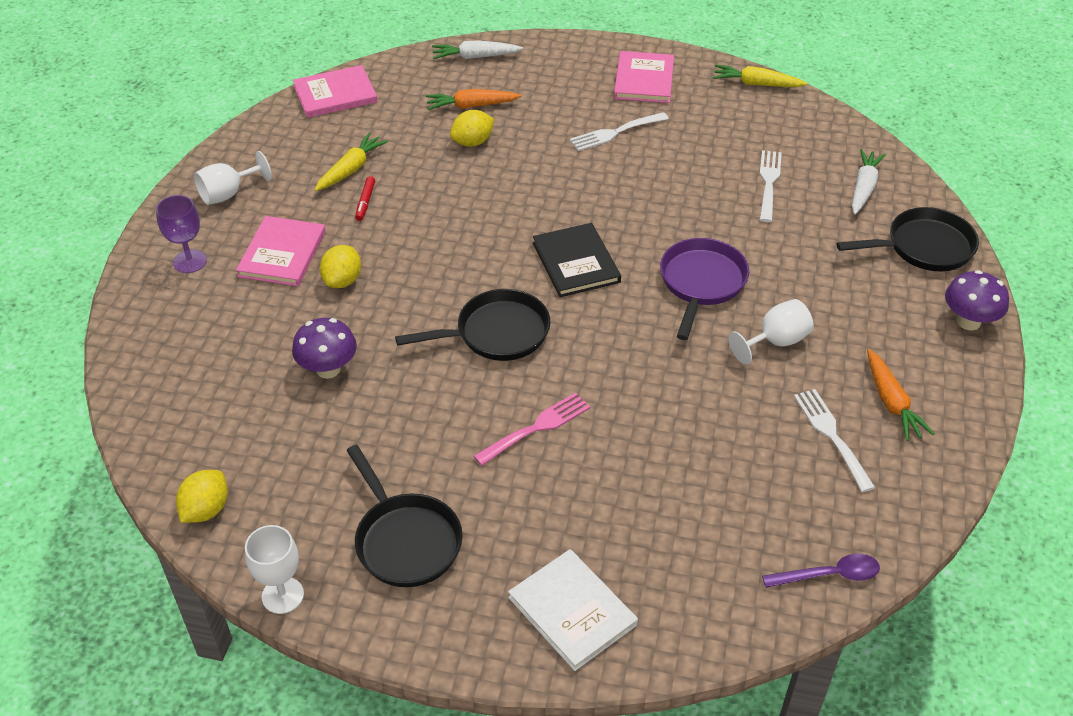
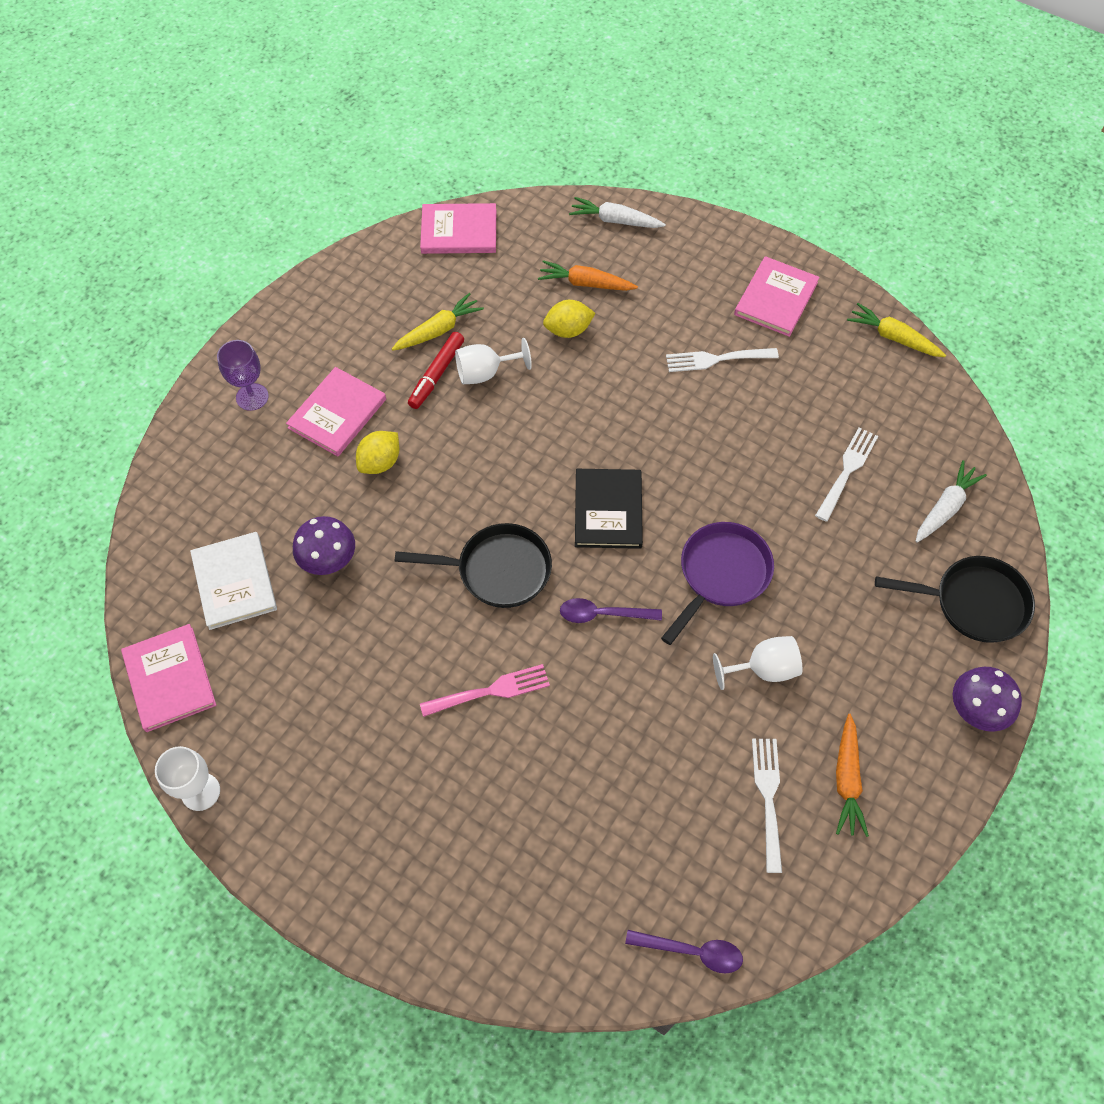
camera: 20 degrees right, 15 degrees up
yellow lemon [176,470,228,523] -> pink book [121,624,216,732]
white goblet [194,151,272,205] -> white goblet moved to [455,338,532,384]
black pan [346,445,463,587] -> none
red marker [355,176,375,221] -> red marker [408,332,464,409], size x1.56
white book [508,549,638,671] -> white book moved to [190,532,277,630]
none -> purple spoon [560,598,662,623]

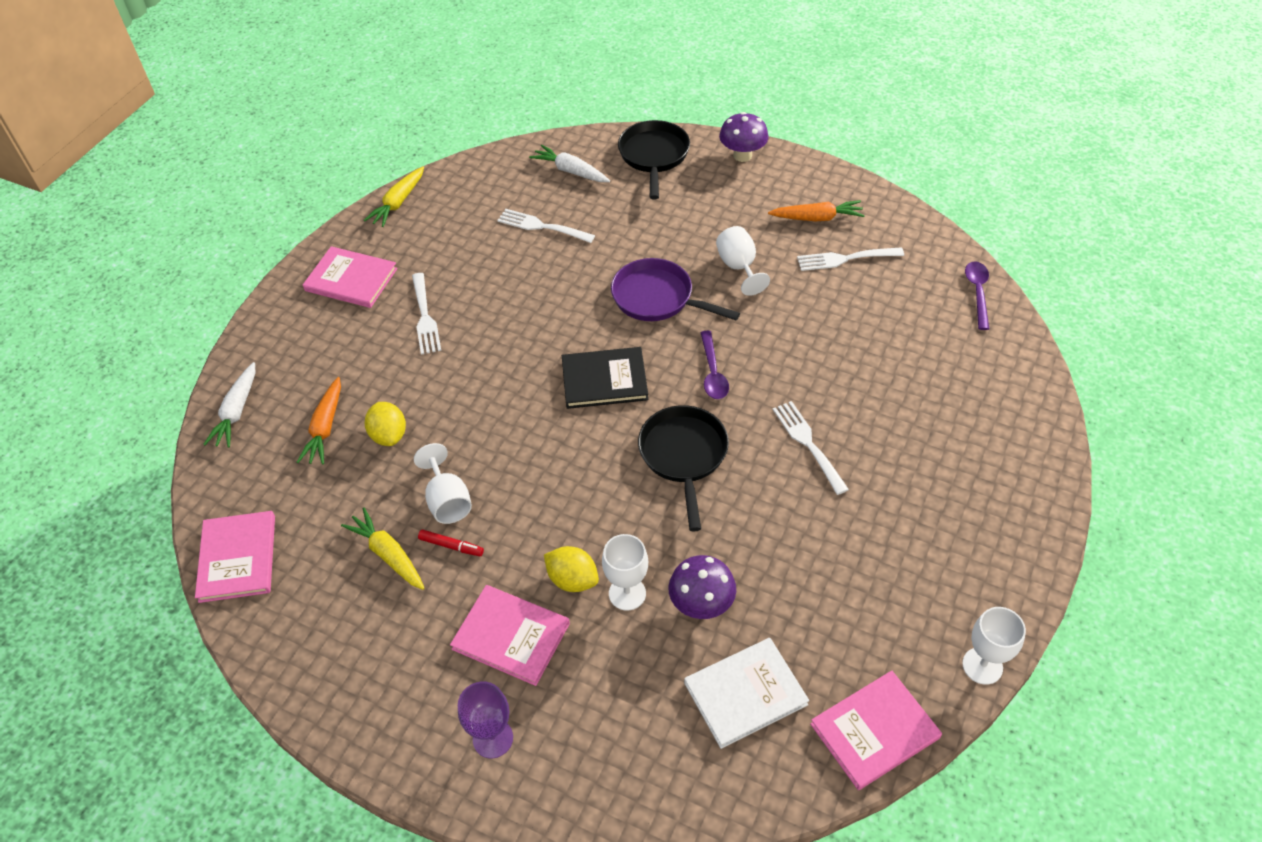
camera: 95 degrees left, 10 degrees down
red marker [408,332,464,409] -> red marker [418,530,484,556], size x0.64
pink fork [420,664,550,717] -> white fork [773,401,849,495]
none -> white goblet [602,534,648,611]

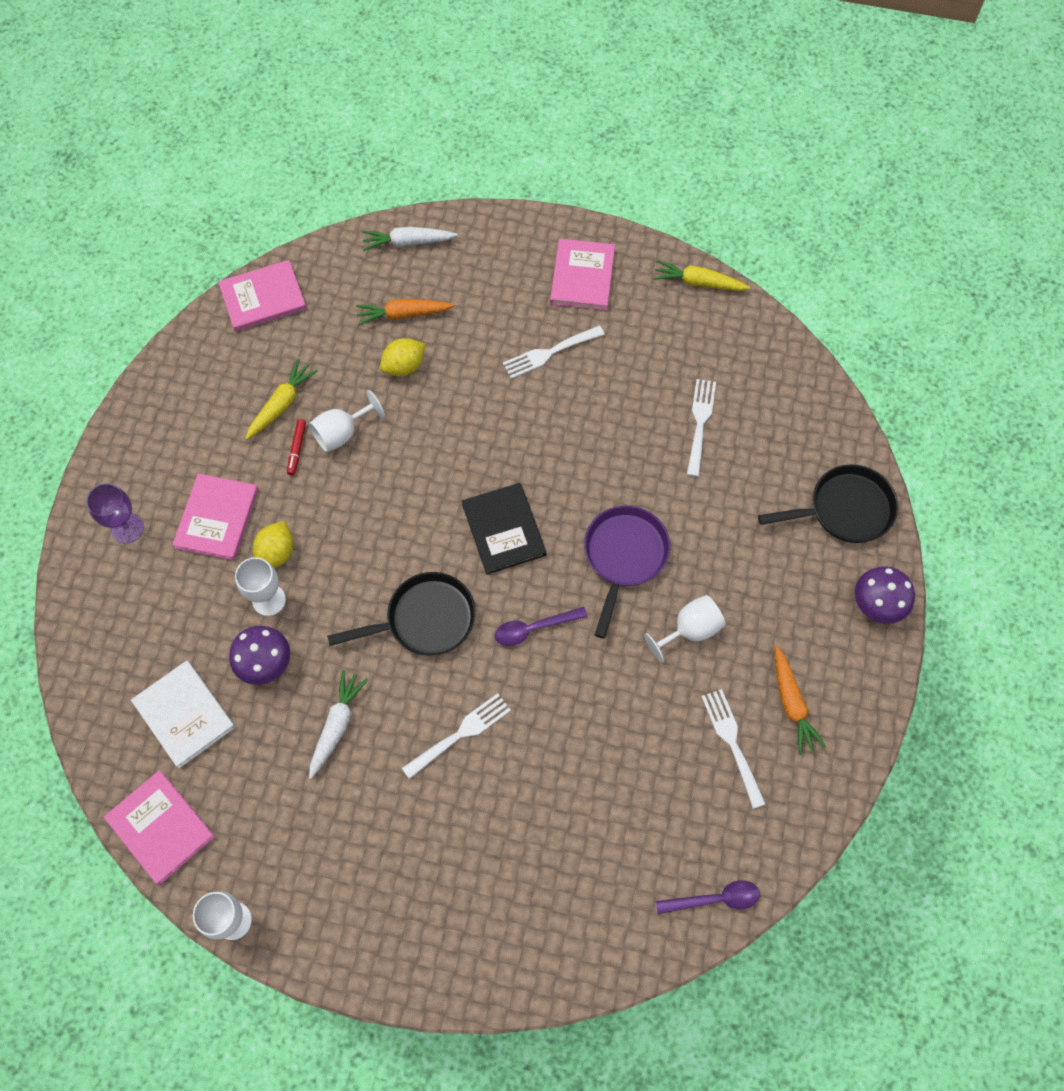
camera: 75 degrees right, 15 degrees up
white carrot [529,145,610,182] -> white carrot moved to [309,670,368,779]

